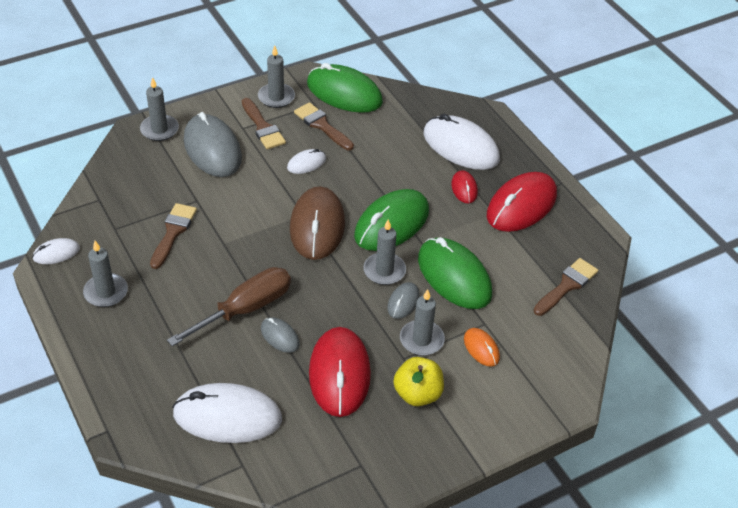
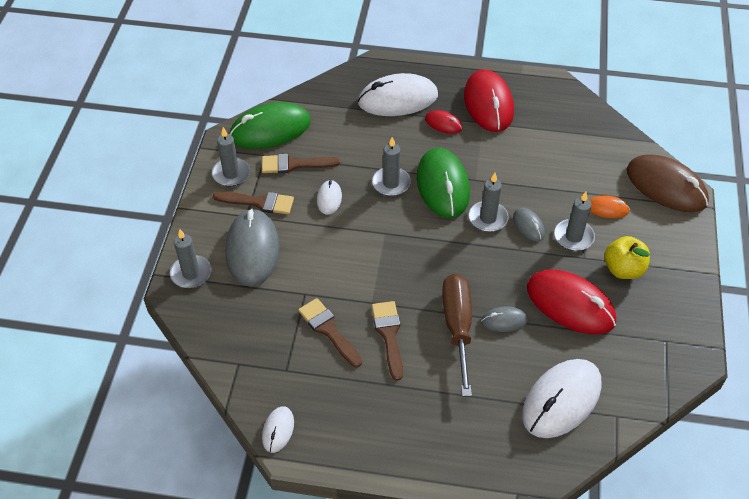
camera: 50 degrees left, 5 degrees up
grey candle [83,241,128,307] -> grey candle moved to [372,137,411,196]
grey mouse [184,112,242,177] -> grey mouse turned 75 degrees clockwise [225,208,280,287]
brown mouse [290,186,345,260] -> brown mouse moved to [627,154,709,212]
green mouse [418,237,492,309] -> none
brown brush [533,258,598,316] -> brown brush moved to [372,301,403,381]

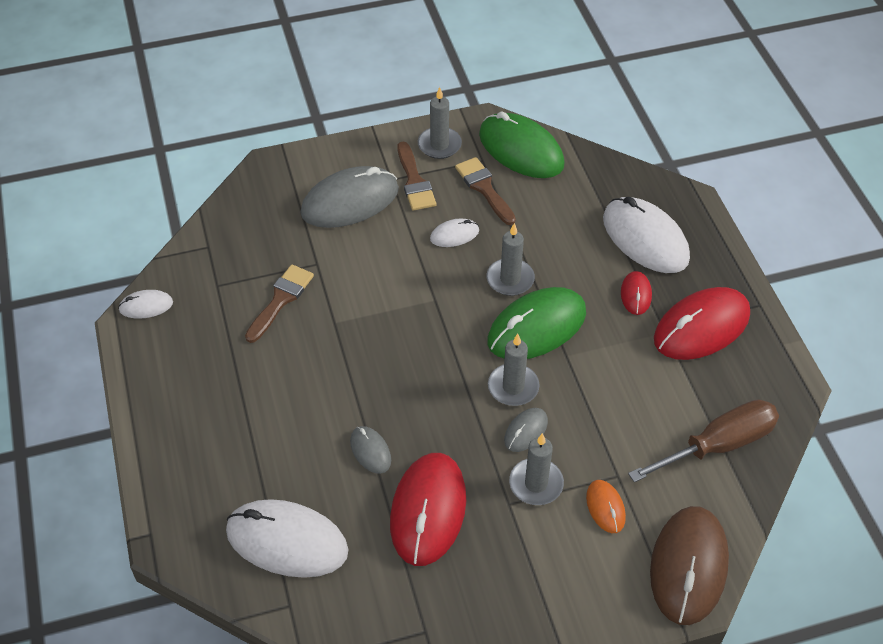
camera: 65 degrees right, 0 degrees up
grey candle [170,229,212,288] -> none
brown brush [372,301,403,381] -> none
brown screwdriver [442,274,472,397] -> brown screwdriver moved to [628,399,779,483]
yellow apple [604,236,650,279] -> none

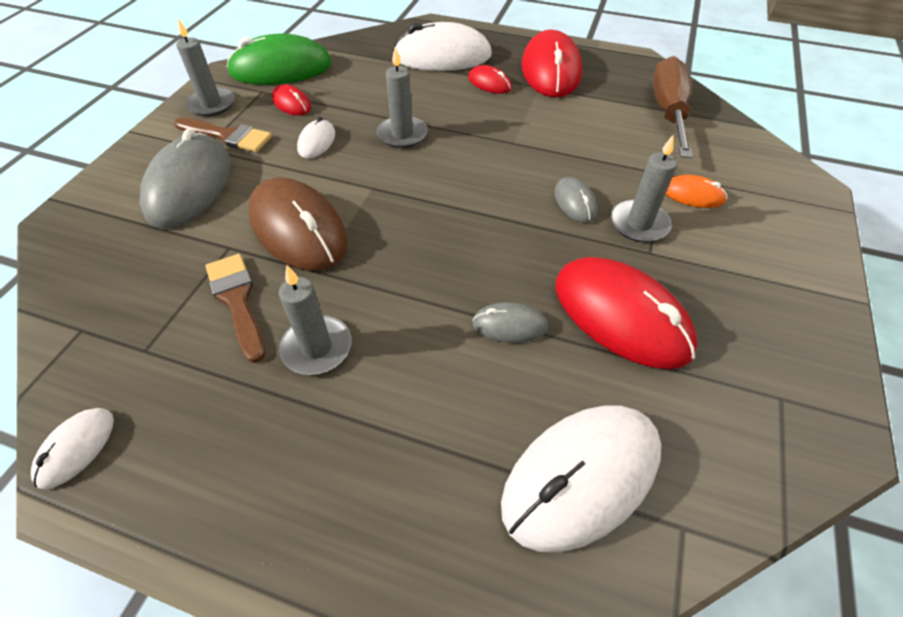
camera: 55 degrees left, 0 degrees up
brown brush [455,157,516,225] -> red mouse [272,84,311,116]
green mouse [487,287,586,359] -> none
grey candle [488,334,540,406] -> grey candle moved to [279,265,352,375]
brown mouse [650,506,729,625] -> brown mouse moved to [248,177,348,271]

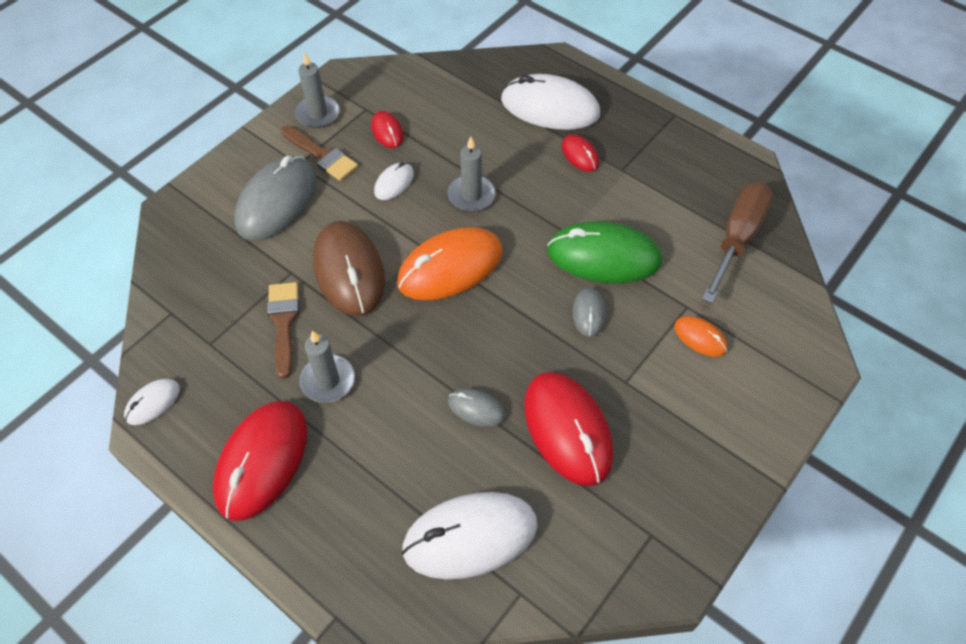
camera: 20 degrees right, 5 degrees up
green mouse [226,33,332,85] -> green mouse moved to [547,221,662,283]
red mouse [522,30,582,97] -> red mouse moved to [213,401,307,521]
grey candle [611,136,677,242] -> none
none -> orange mouse [397,227,503,300]

